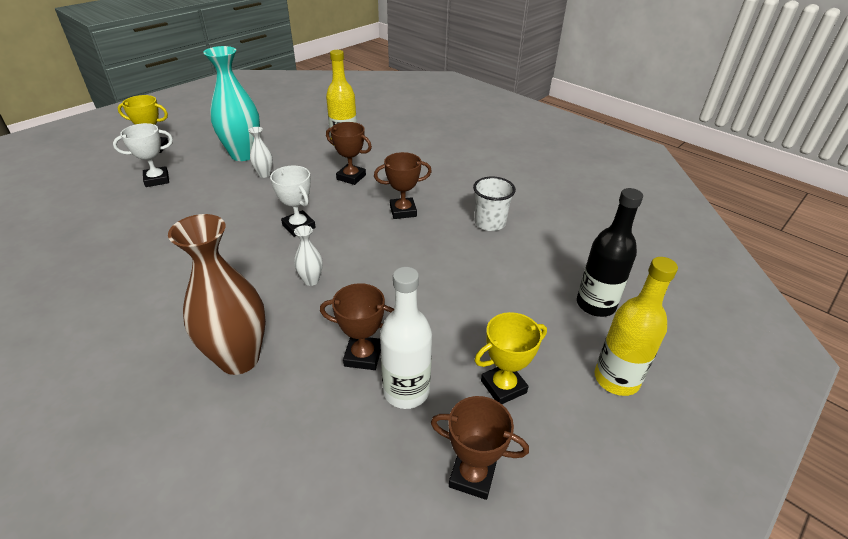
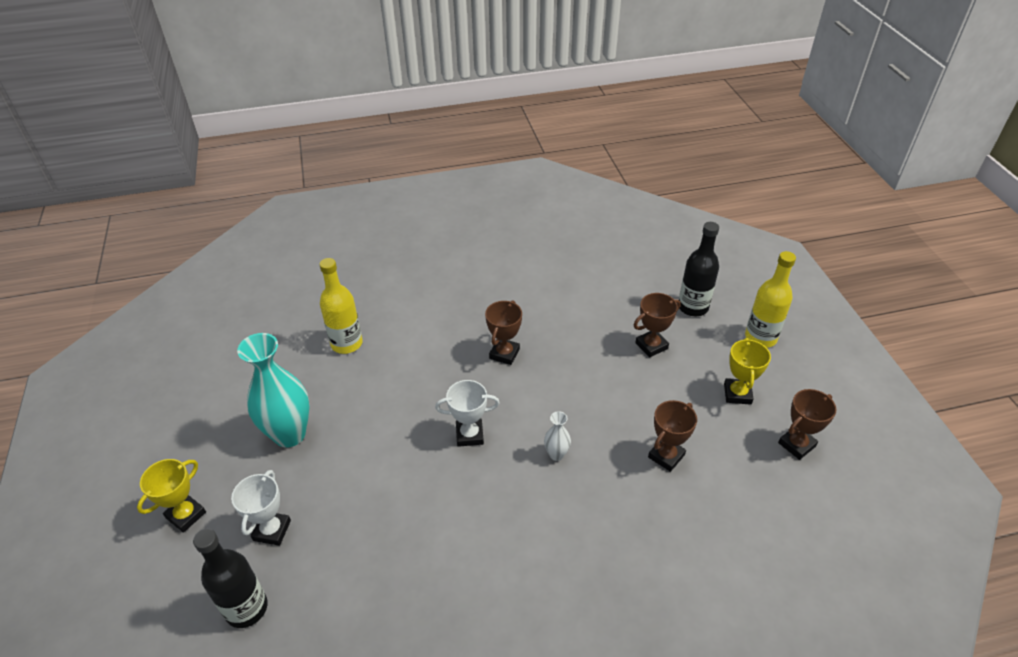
camera: 55 degrees left, 5 degrees up
brown vase [168,214,266,375] -> none
white vase [248,127,273,178] -> none
brown trophy [326,122,372,185] -> brown trophy moved to [634,293,681,358]
white bottle [380,267,432,409] -> none
white cup [473,177,516,231] -> none
none -> black bottle [193,529,268,628]

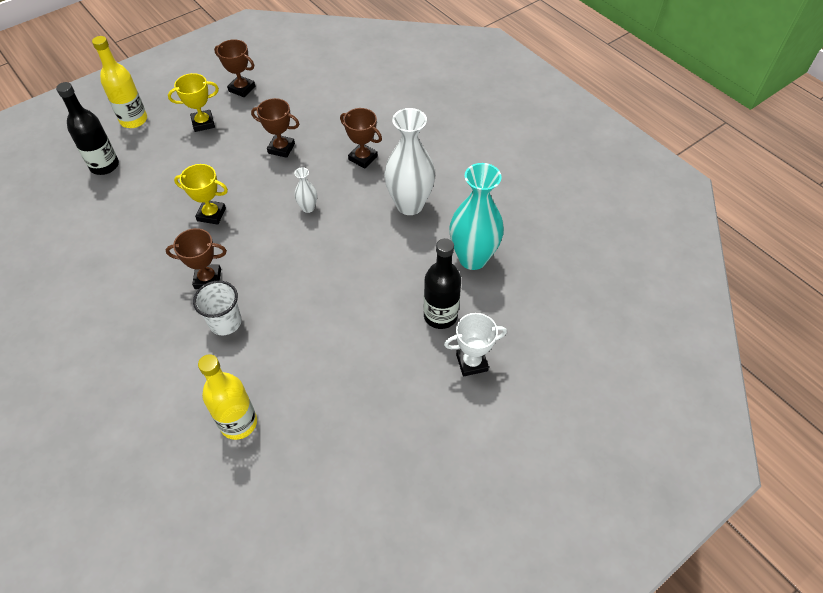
camera: 115 degrees left, 10 degrees up
yellow trophy [137,459,206,533] -> yellow trophy moved to [174,164,228,225]
black bottle [193,529,268,628] -> black bottle moved to [424,238,461,329]
turquoise vase [237,333,310,448] -> turquoise vase moved to [449,163,504,270]
white trophy [435,380,500,447] -> none
brown trophy [634,293,681,358] -> brown trophy moved to [340,108,382,168]
none -> white cup [193,280,242,335]
none -> white vase [384,108,435,215]

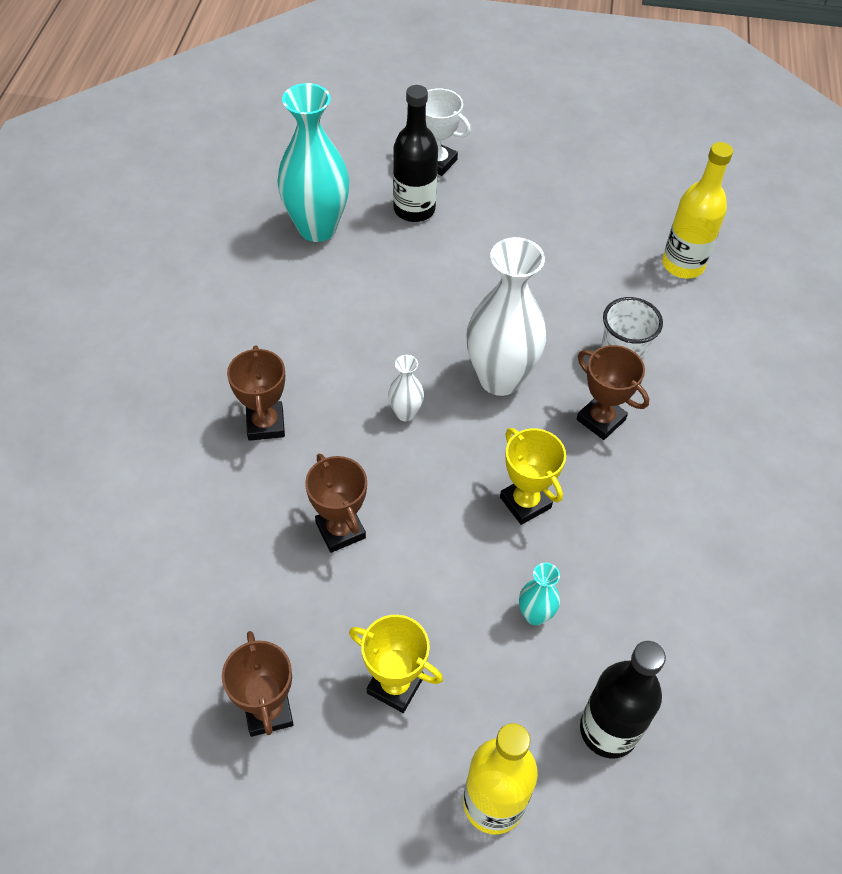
camera: 135 degrees left, 0 degrees up
white vase [384,108,435,215] -> white vase moved to [466,237,546,396]
none -> turquoise vase [519,563,560,625]

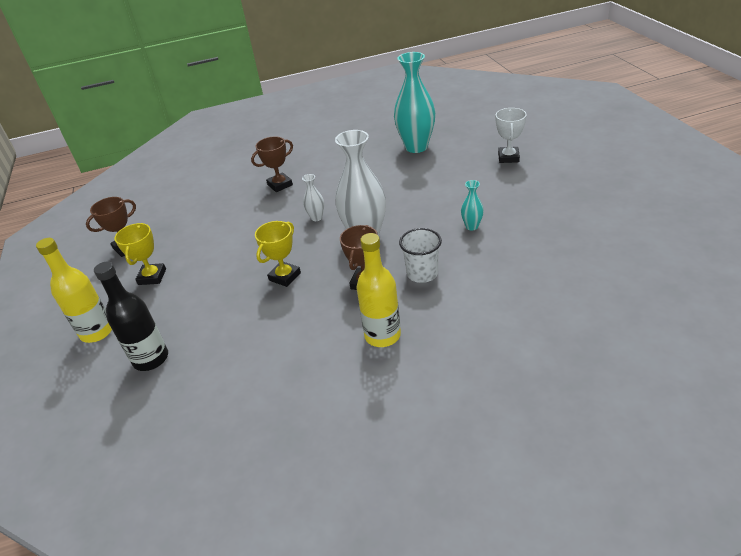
camera: 70 degrees right, 15 degrees down
brown trophy [305,454,367,553] -> none
black bottle [393,85,438,222] -> none
turquoise vase [519,563,560,625] -> turquoise vase moved to [461,180,484,231]
yellow bottle [662,142,733,279] -> yellow bottle moved to [357,233,401,347]

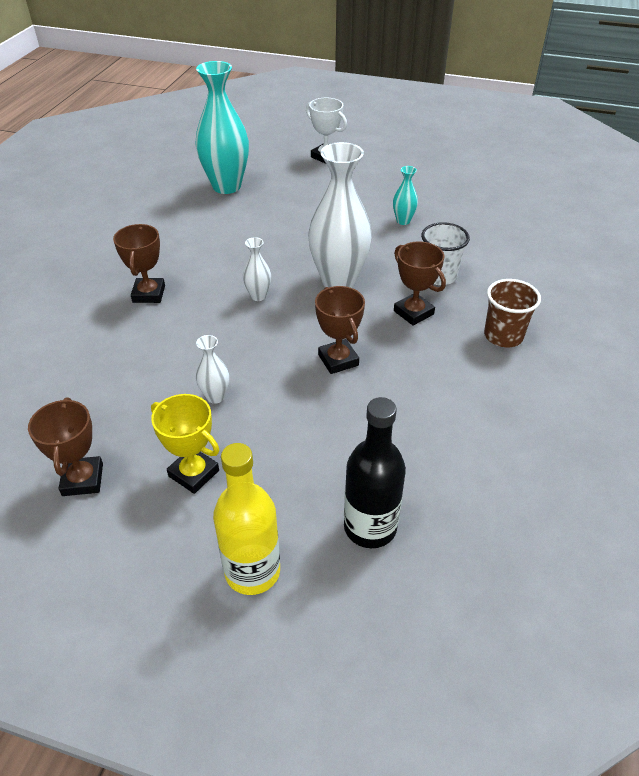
camera: 60 degrees left, 5 degrees up
yellow trophy [255,221,301,287] -> brown trophy [315,286,365,374]
yellow bottle [357,233,401,347] -> brown cup [484,279,541,347]
none -> white vase [196,335,229,404]

